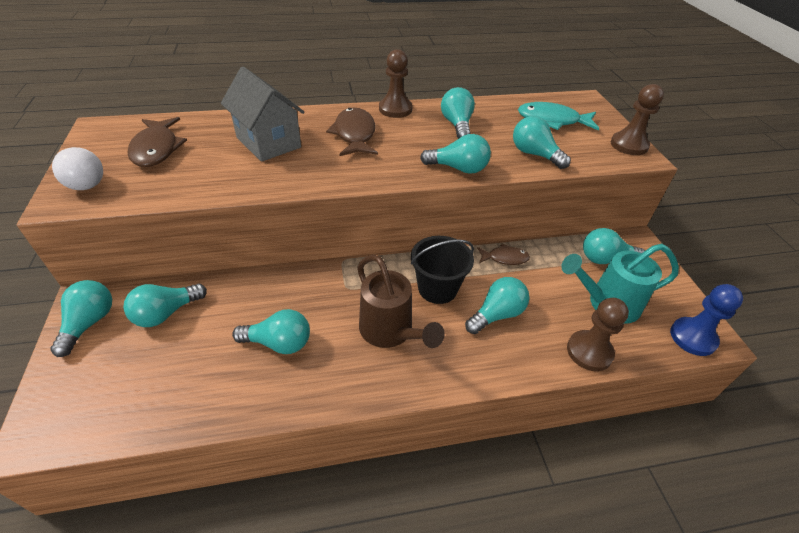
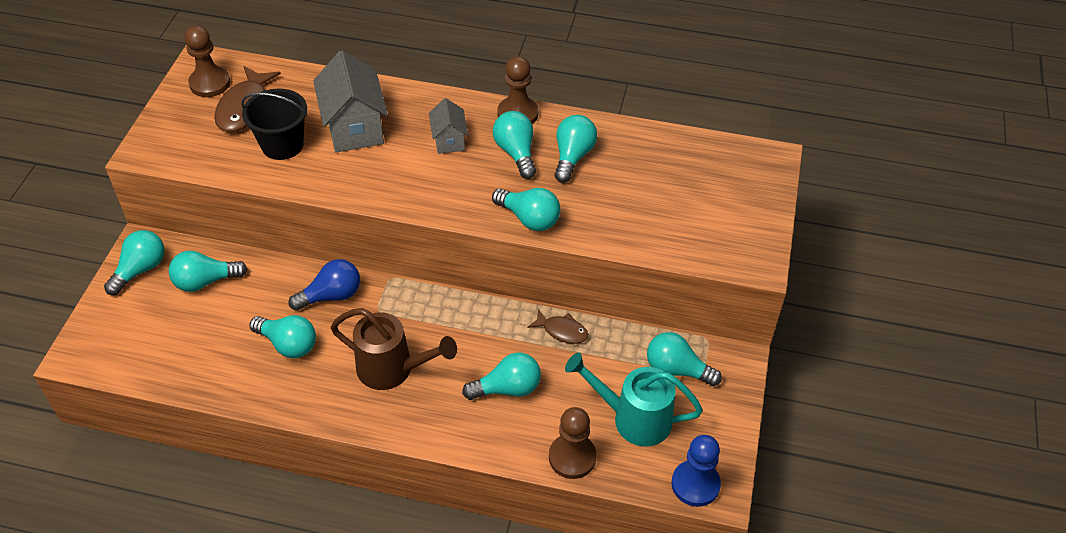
camera: 25 degrees right, 5 degrees up
white light bulb [52,147,103,190] -> none
brown fish [326,108,378,156] -> grey house [429,98,468,154]
brown watering can [357,255,445,348] -> brown watering can turned 60 degrees counterclockwise [331,308,457,390]
black bucket [411,236,474,304] -> black bucket moved to [241,89,307,160]
turquoise light bulb [513,116,571,169] -> turquoise light bulb moved to [493,111,536,179]
turquoise fish [518,102,599,131] -> none
brown pawn [611,84,664,155] -> brown pawn moved to [184,25,231,97]
none -> blue light bulb [288,259,360,311]

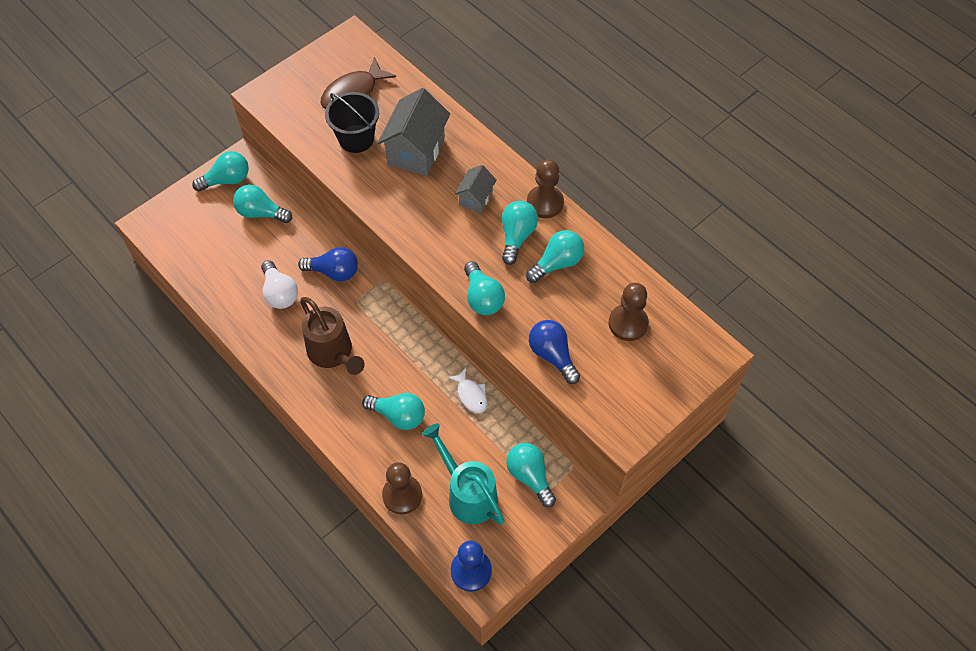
camera: 35 degrees right, 10 degrees up
brown pawn [184,25,231,97] -> brown pawn moved to [609,283,649,341]
turquoise light bulb [250,315,316,358] -> white light bulb [261,260,298,309]
brown fish [528,309,589,344] -> white fish [447,368,487,413]
none -> blue light bulb [529,320,580,384]

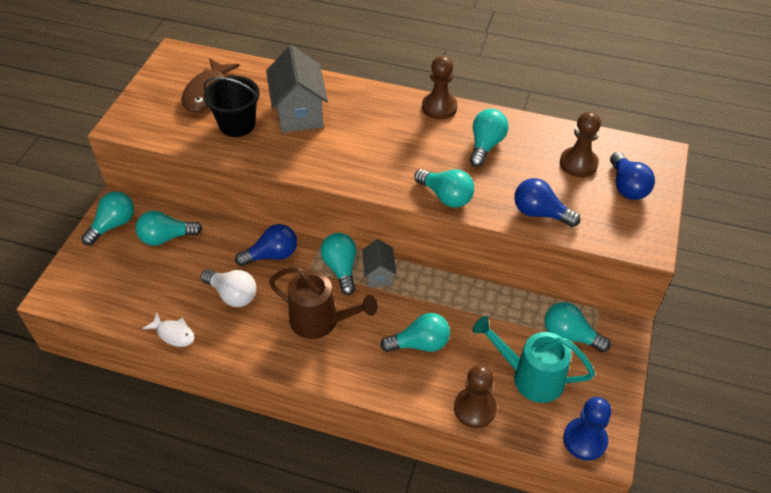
camera: 30 degrees left, 10 degrees down
white fish [447,368,487,413] -> white fish moved to [142,313,194,347]
grey house [455,165,497,214] -> grey house moved to [362,239,396,287]
turquoise light bulb [502,201,538,265] -> turquoise light bulb moved to [320,233,356,295]
none -> blue light bulb [610,152,655,200]

